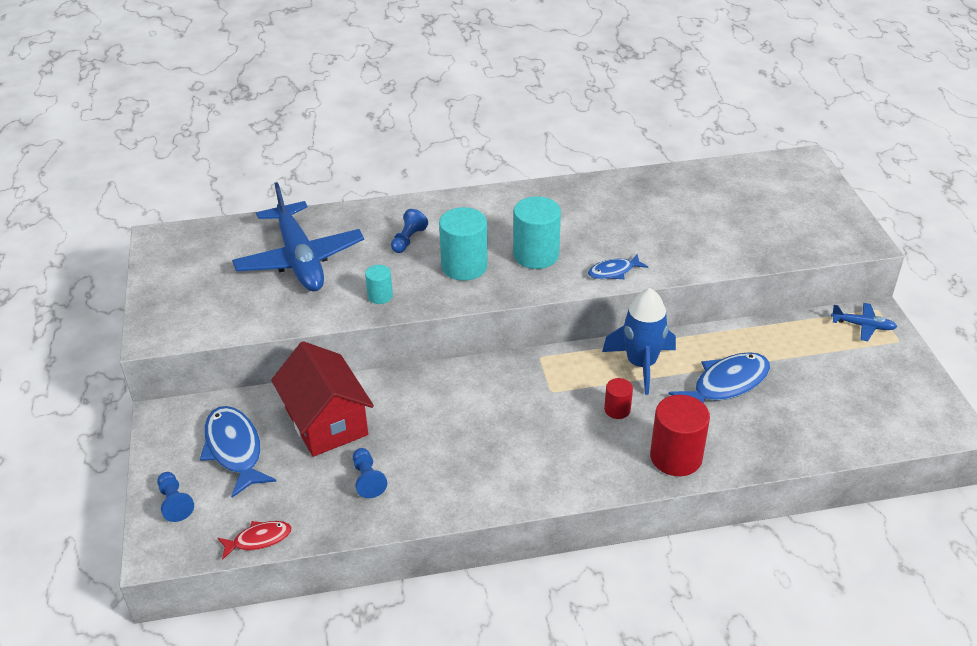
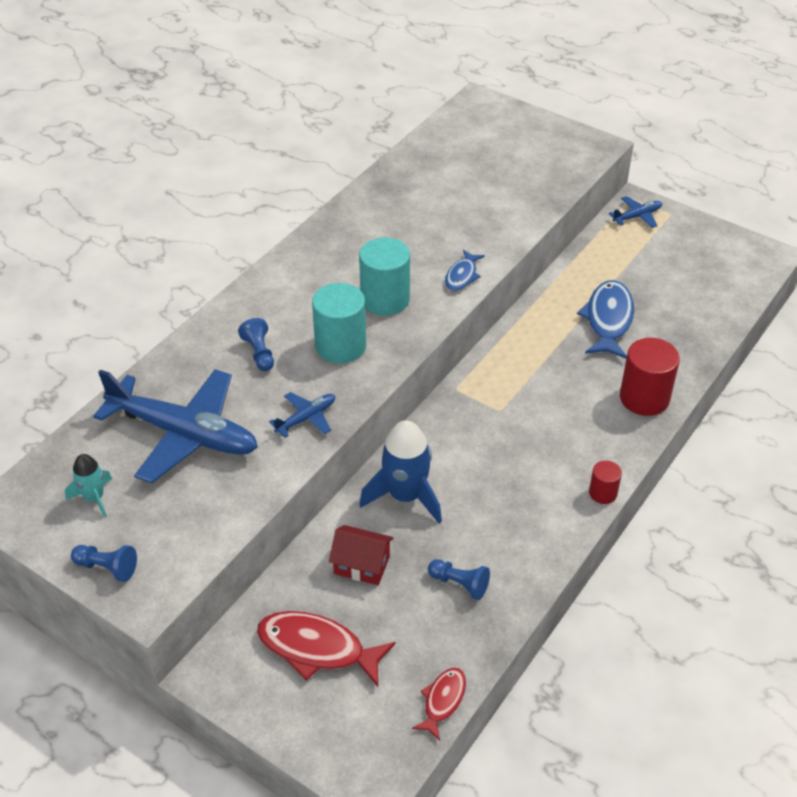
camera: 45 degrees left, 5 degrees up
blue pawn [157,472,194,522] -> blue pawn moved to [71,545,137,582]
blue fish [200,406,277,498] -> red fish [257,611,396,687]
red house [271,341,374,457] -> red house [329,525,394,585], size x0.56
turquoise cylinder [365,265,393,304] -> blue plane [269,392,335,438]
blue rocket [602,288,676,395] -> blue rocket moved to [359,420,442,524]
red cylinder [604,378,633,419] -> red cylinder moved to [589,461,622,504]
none -> turquoise rocket [65,454,112,517]

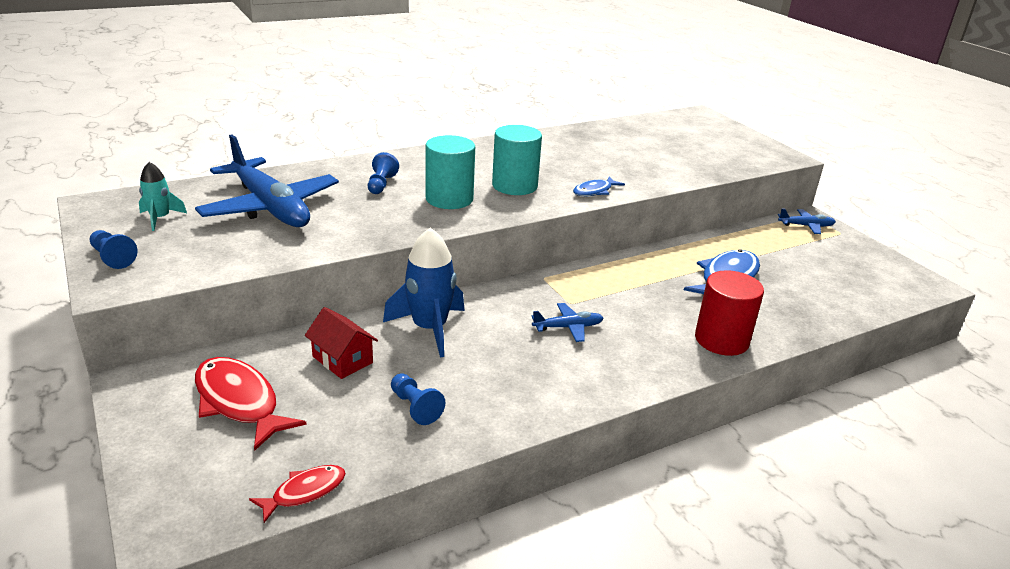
camera: 25 degrees right, 15 degrees down
blue plane [269,392,335,438] -> blue plane moved to [532,303,603,342]
red cylinder [589,461,622,504] -> none

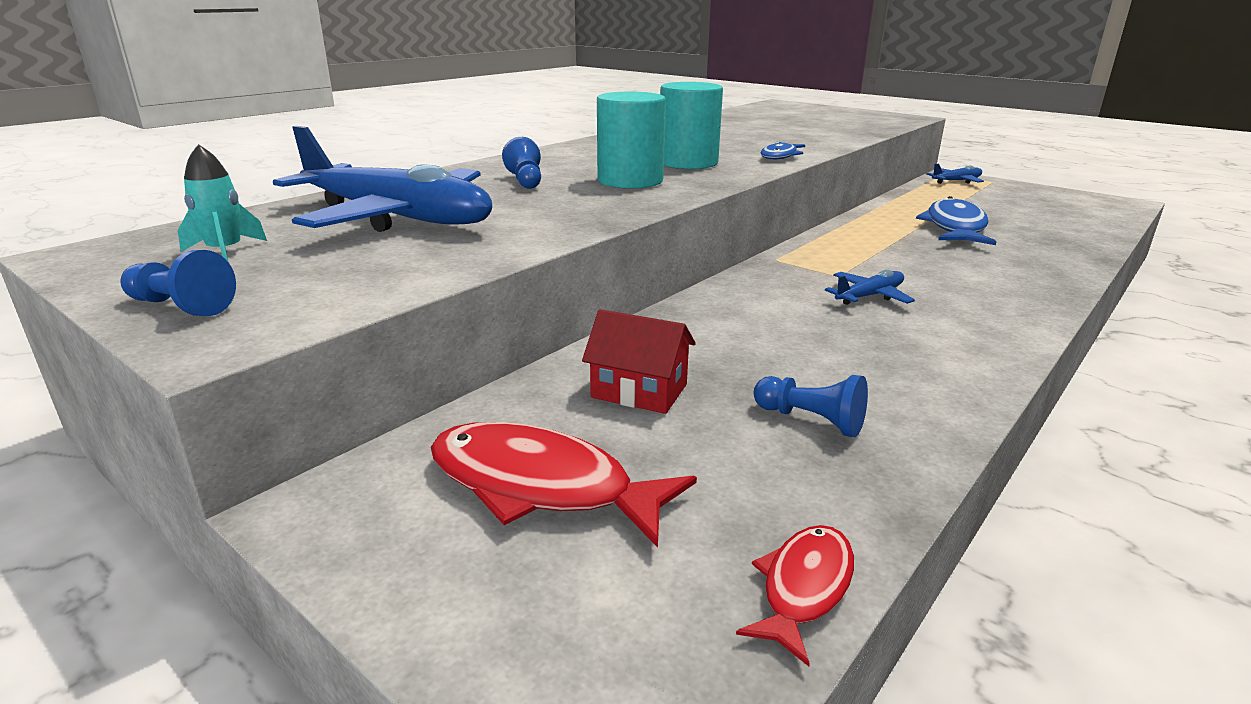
camera: 20 degrees left, 5 degrees down
blue rocket [383,228,465,358] -> none
red cylinder [695,270,764,356] -> none

